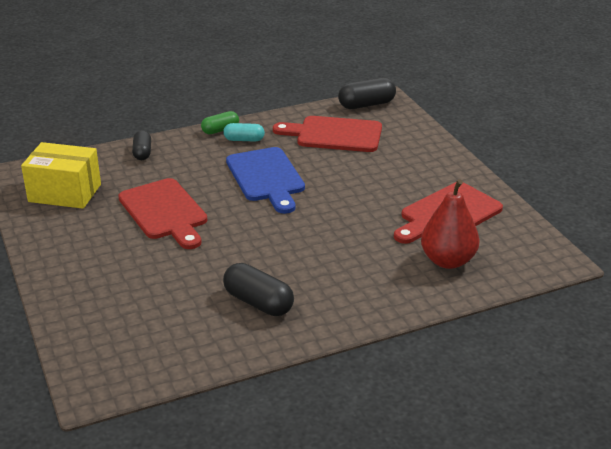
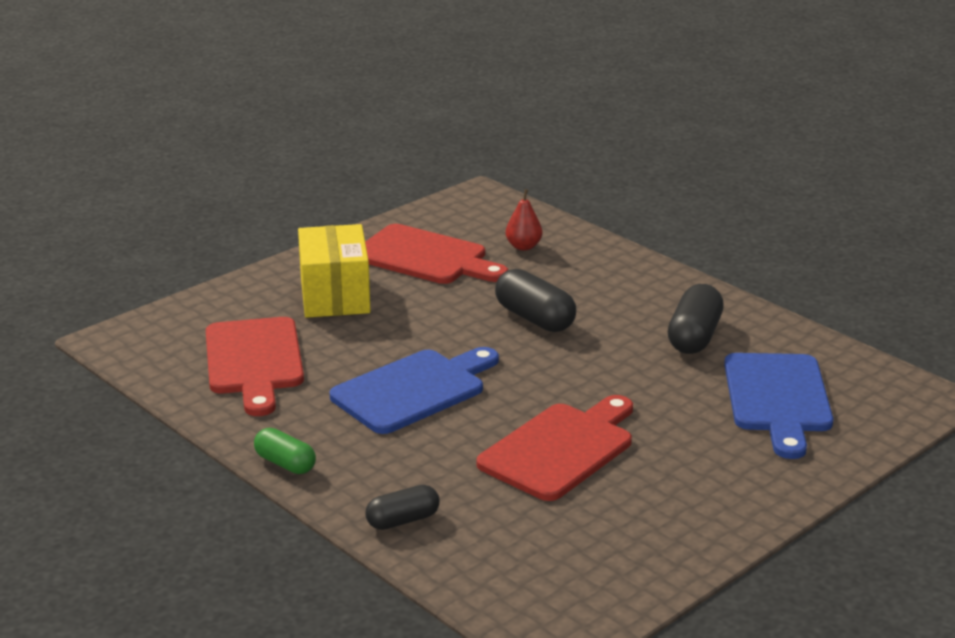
camera: 110 degrees left, 5 degrees down
yellow box [21,142,101,209] -> yellow box moved to [298,224,371,318]
turquoise capsule [223,123,265,142] -> none
black capsule [338,78,396,109] -> black capsule moved to [495,269,576,332]
red pear [421,179,480,269] -> red pear [506,189,542,250], size x0.55
none -> blue cutting board [724,353,833,459]

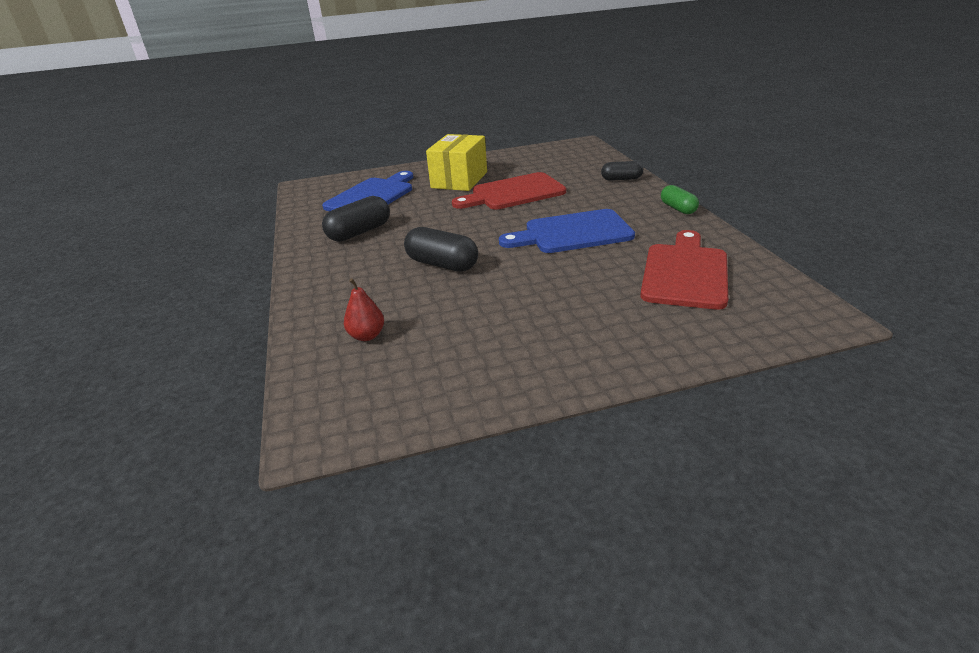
camera: 150 degrees left, 5 degrees up
yellow box [298,224,371,318] -> yellow box moved to [426,134,487,191]
red cutting board [365,224,508,284] -> none
black capsule [495,269,576,332] -> black capsule turned 45 degrees counterclockwise [404,227,478,271]

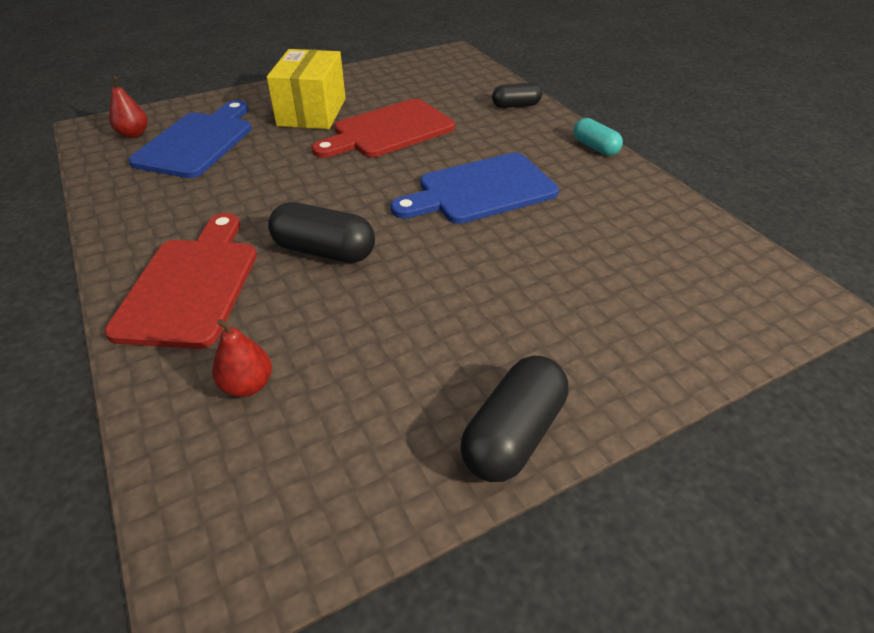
camera: 15 degrees left, 10 degrees up
black capsule [322,196,390,242] -> black capsule moved to [460,356,569,482]
red cutting board [640,230,728,310] -> red cutting board moved to [105,213,257,349]
green capsule [661,185,699,214] -> turquoise capsule [574,118,623,156]
none -> red pear [109,76,148,138]

